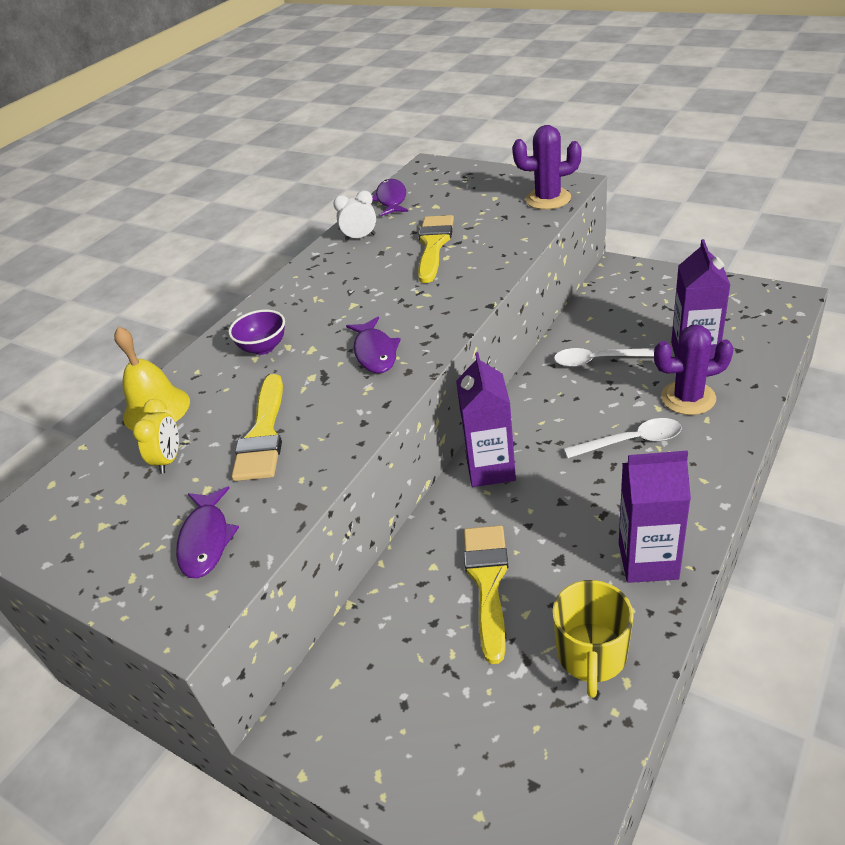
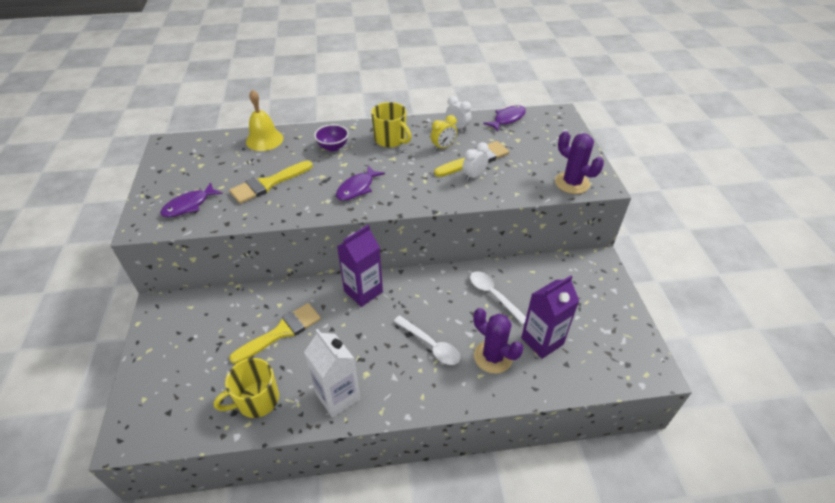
camera: 45 degrees right, 5 degrees up
yellow clock [133,399,179,474] -> yellow clock moved to [431,115,457,151]
purple carton [619,451,691,583] -> white carton [304,328,360,418]
none -> yellow mug [371,102,412,148]
none -> white clock [462,142,489,181]

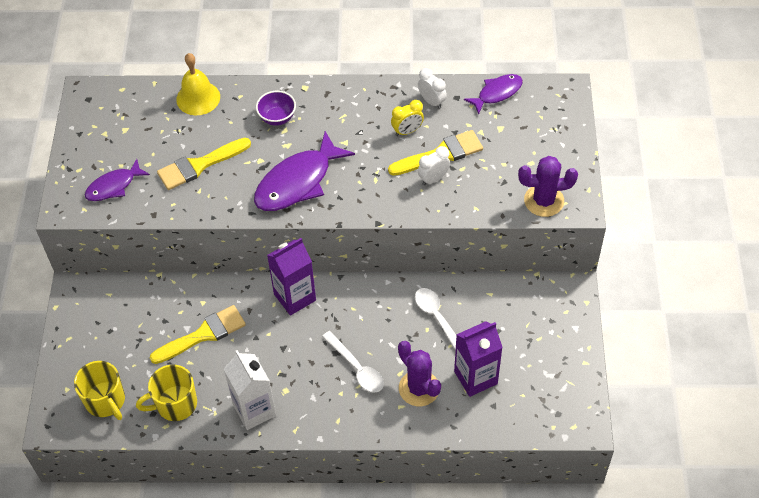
camera: 10 degrees right, 10 degrees up
purple fish [336,165,385,201] -> purple fish [254,131,355,211], size x1.71
yellow mug [371,102,412,148] -> yellow mug moved to [74,361,125,420]
purple cactus [555,131,604,194] -> purple cactus turned 60 degrees counterclockwise [518,156,578,217]

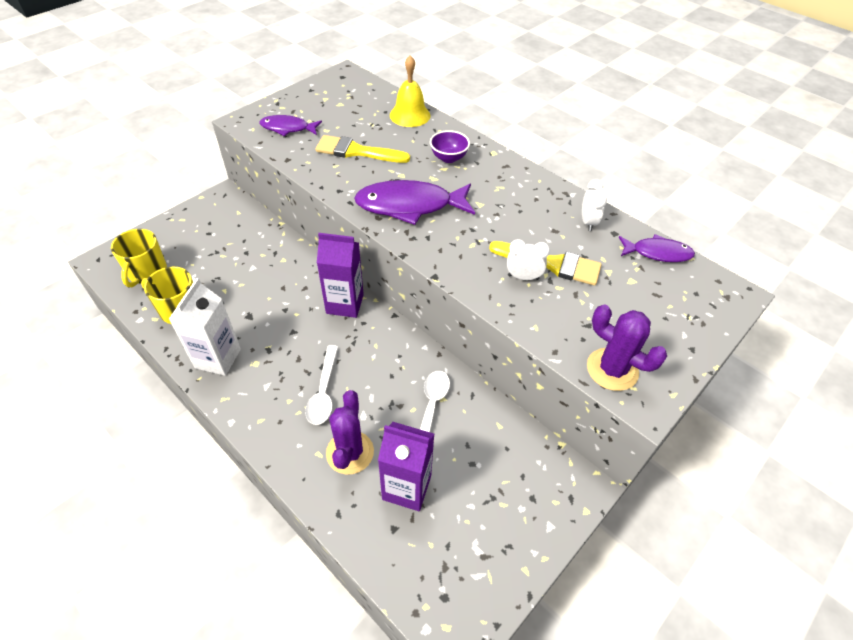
camera: 40 degrees right, 5 degrees down
yellow brush [150,305,246,364] -> none
yellow clock [391,100,424,136] -> none

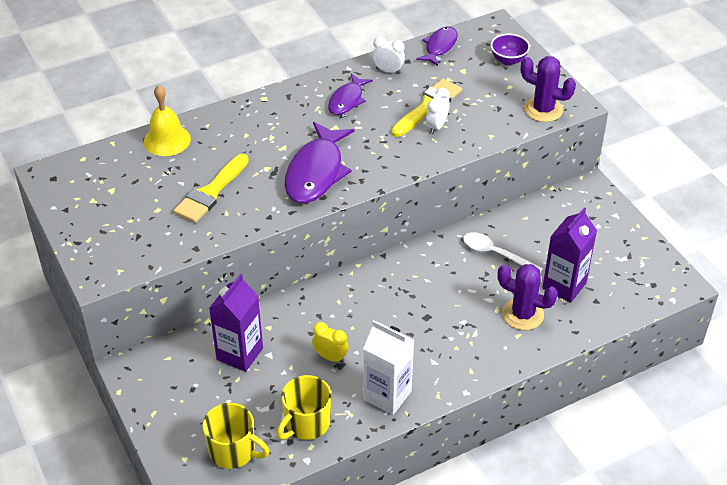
camera: 70 degrees left, 5 degrees down
purple fish [260,115,322,136] -> purple fish moved to [328,74,373,115]
white spoon [305,345,338,425] -> none
purple carton [317,233,364,318] -> purple carton moved to [209,274,263,372]
purple bowl [430,130,470,163] -> purple bowl moved to [490,34,530,65]
purple cactus [587,305,667,391] -> purple cactus turned 60 degrees clockwise [521,56,576,122]
none -> yellow clock [312,322,349,363]

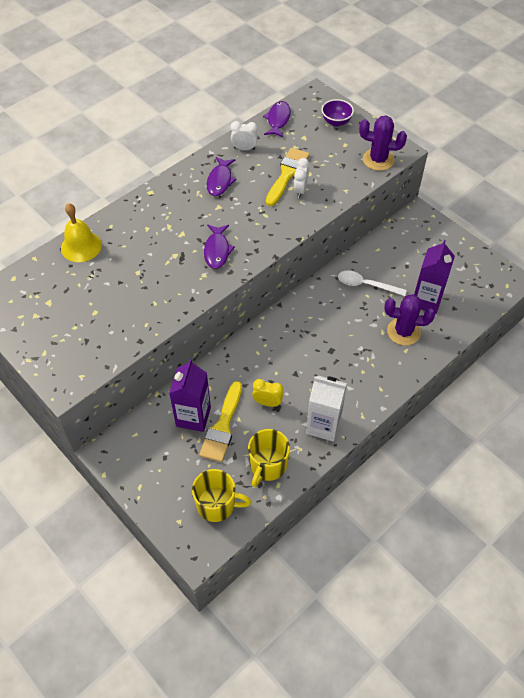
camera: 15 degrees left, 10 degrees up
yellow brush [173,154,249,223] -> yellow brush moved to [199,381,242,462]
purple fish [285,122,355,203] -> purple fish [204,225,235,269], size x0.58

